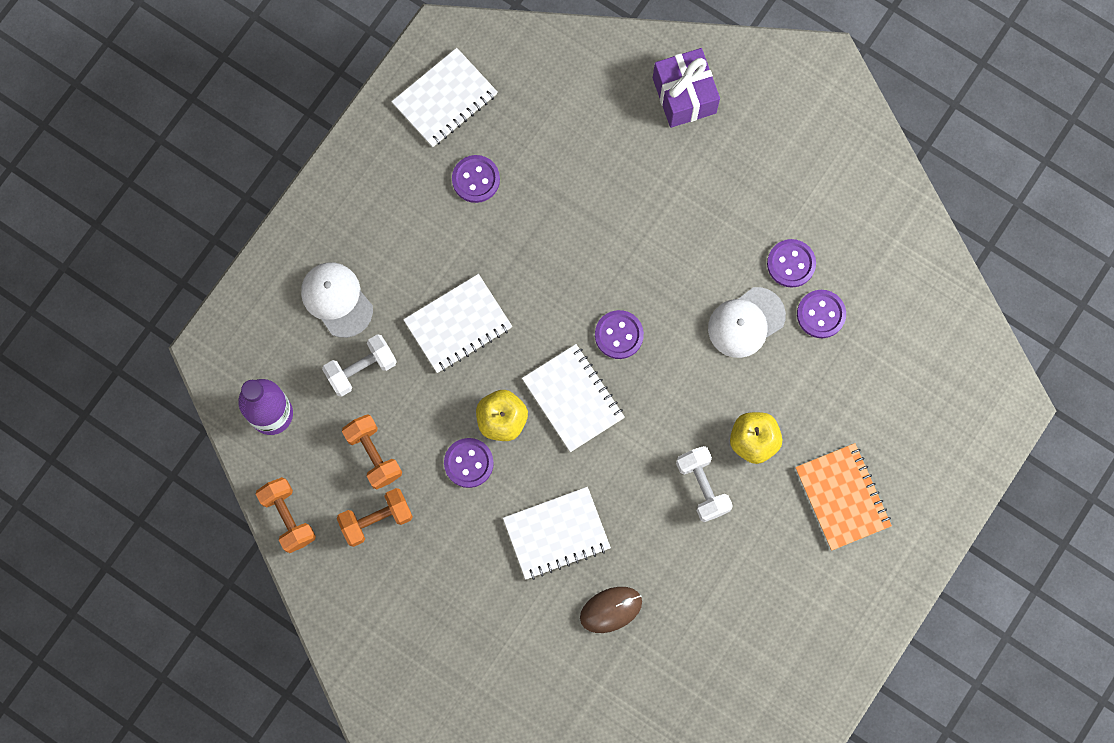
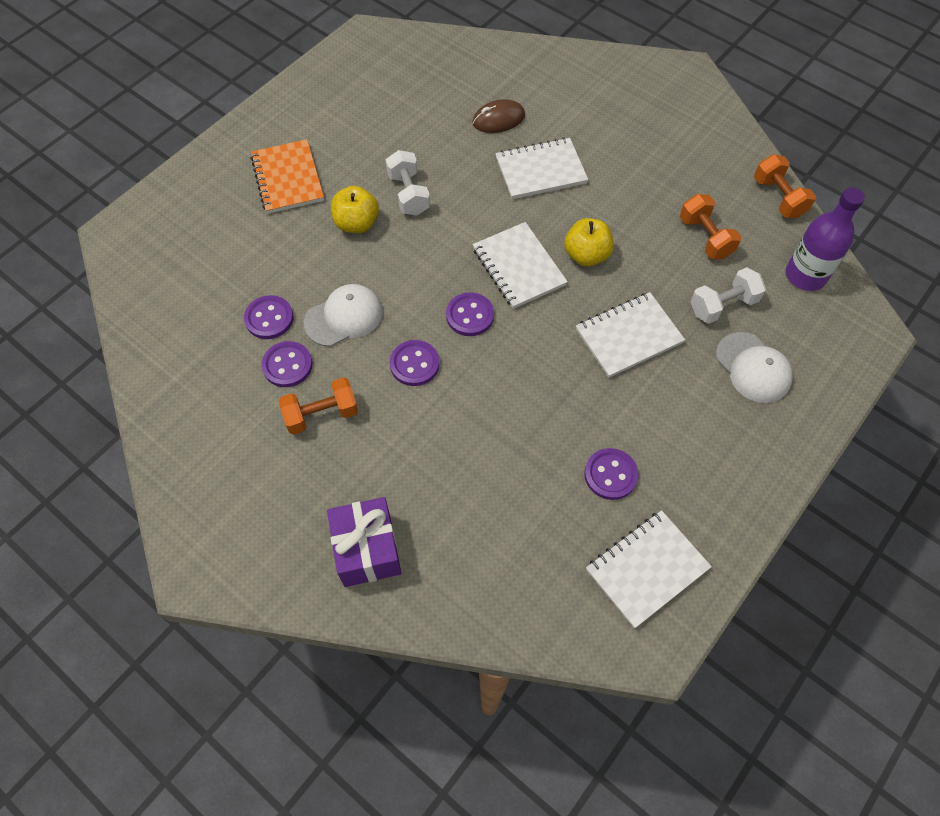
camera: 175 degrees left, 15 degrees down
orange dumbbell [337,488,413,547] -> orange dumbbell moved to [279,377,358,435]
purple button [444,438,494,488] -> purple button moved to [390,340,439,386]

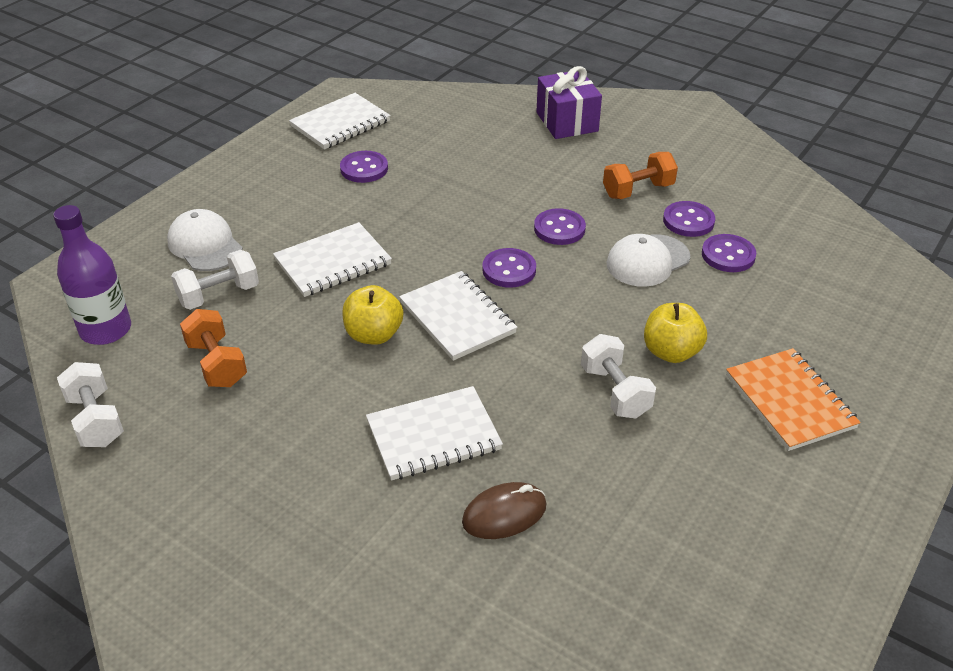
camera: 175 degrees right, 20 degrees down
orange dumbbell [754,154,816,218] -> white dumbbell [57,362,124,447]

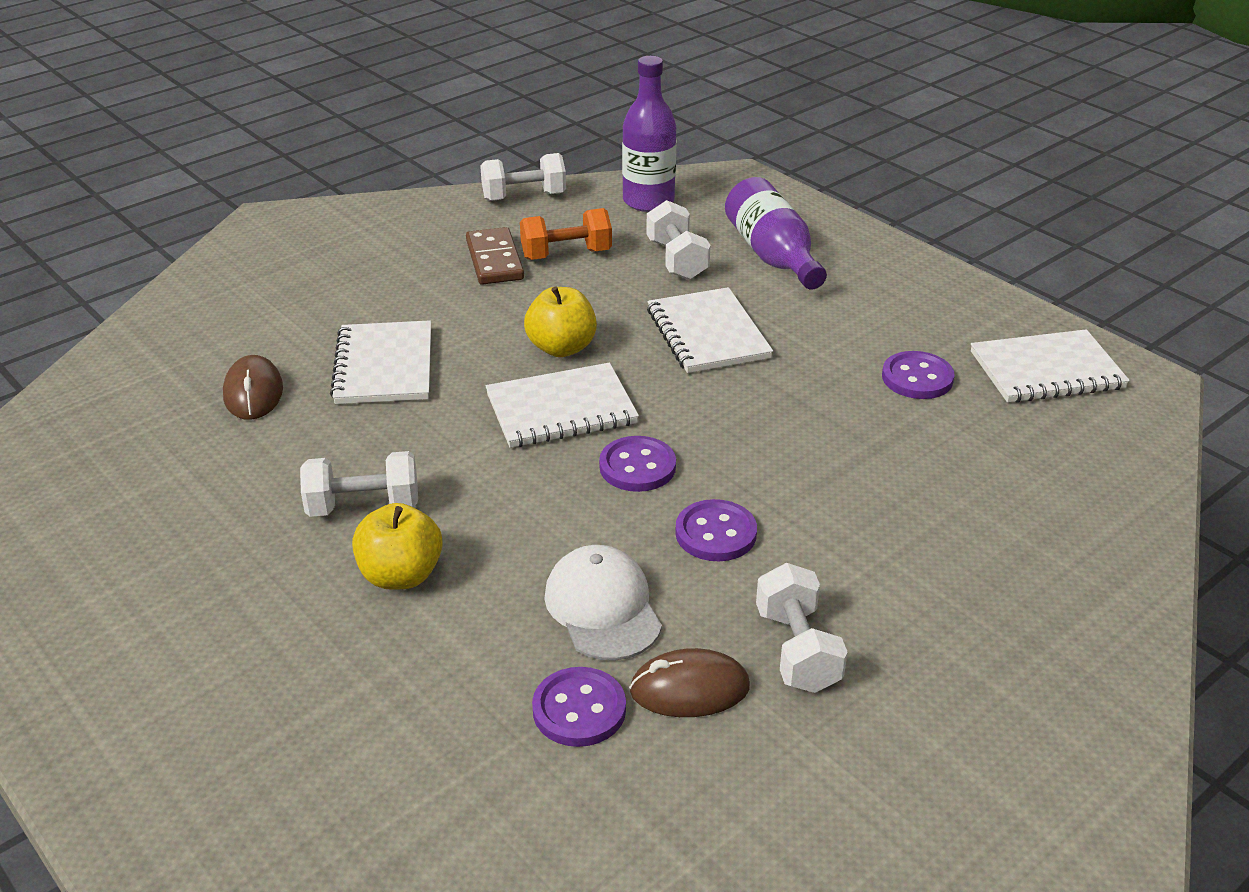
camera: 105 degrees right, 5 degrees down
white cap [167,209,243,271] -> purple bottle [725,177,827,290]
white notebook [289,93,391,150] -> white notebook turned 75 degrees counterclockwise [971,329,1130,403]
purple gift [536,66,602,139] -> none
orange dumbbell [603,152,678,199] -> white dumbbell [756,563,848,693]
purple button [663,201,715,237] -> brown mouse [629,648,750,717]
orange notebook [726,348,861,451] -> none
none -> brown domino [466,227,524,285]

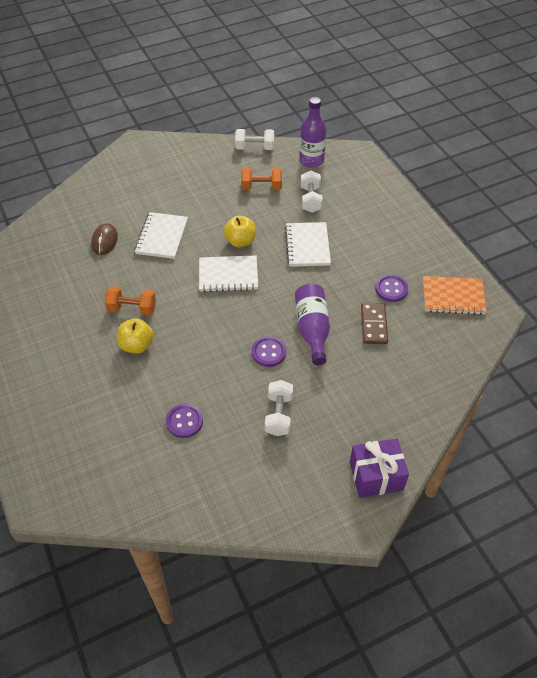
camera: 15 degrees right, 15 degrees up
white dumbbell [300,451,418,517] -> orange dumbbell [105,286,156,316]
brown domino [466,227,524,285] -> brown domino moved to [361,303,388,344]
white cap [544,545,662,661] -> none
purple button [599,436,676,492] -> none
brown mouse [629,648,750,717] -> none
purple bottle [725,177,827,290] -> purple bottle moved to [295,284,330,365]
white notebook [971,329,1130,403] -> orange notebook [423,276,487,315]
none -> purple gift [350,438,409,498]

